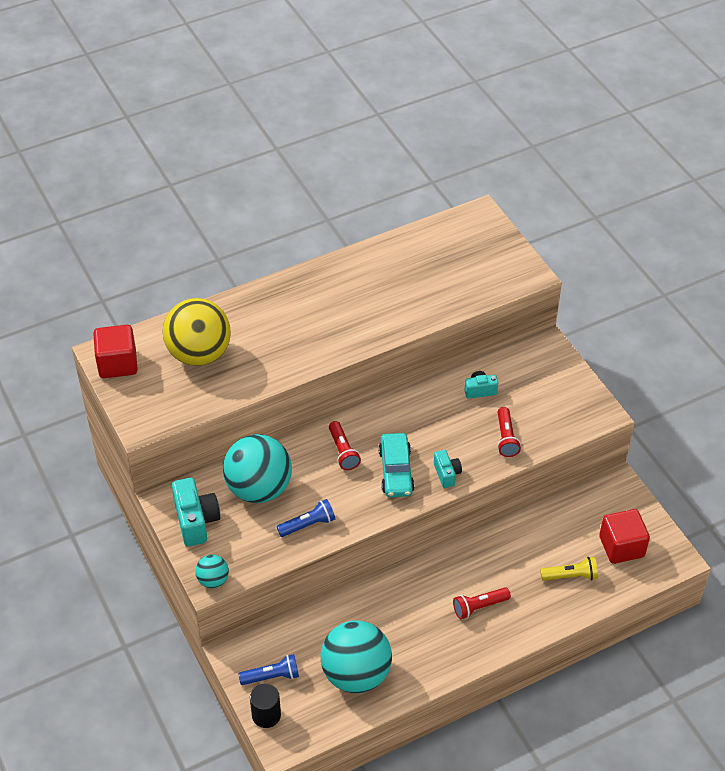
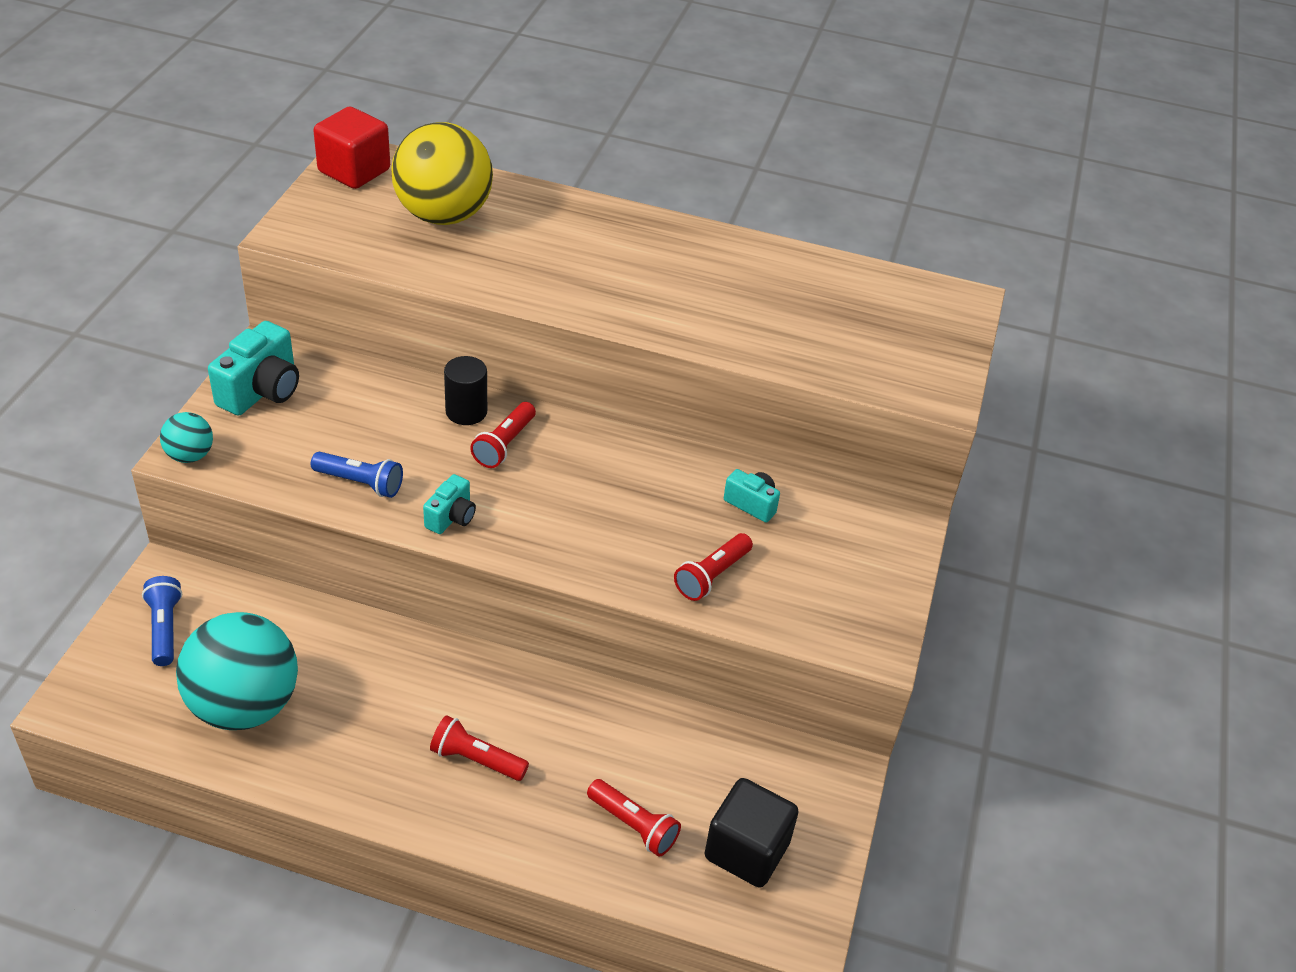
camera: 40 degrees right, 5 degrees down
turquoise ball [223,434,292,503] -> none
blue flashlight [238,654,299,685] -> blue flashlight turned 135 degrees counterclockwise [142,576,182,666]
black cylinder [250,684,281,728] -> black cylinder moved to [444,356,487,425]
turquoise car [378,433,415,497] -> none
turquoise camera [434,450,462,488] -> turquoise camera moved to [423,474,476,534]
yellow flashlight [540,557,598,581] -> red flashlight [587,779,681,857]
red cube [599,509,650,564] -> black cube [705,778,799,888]

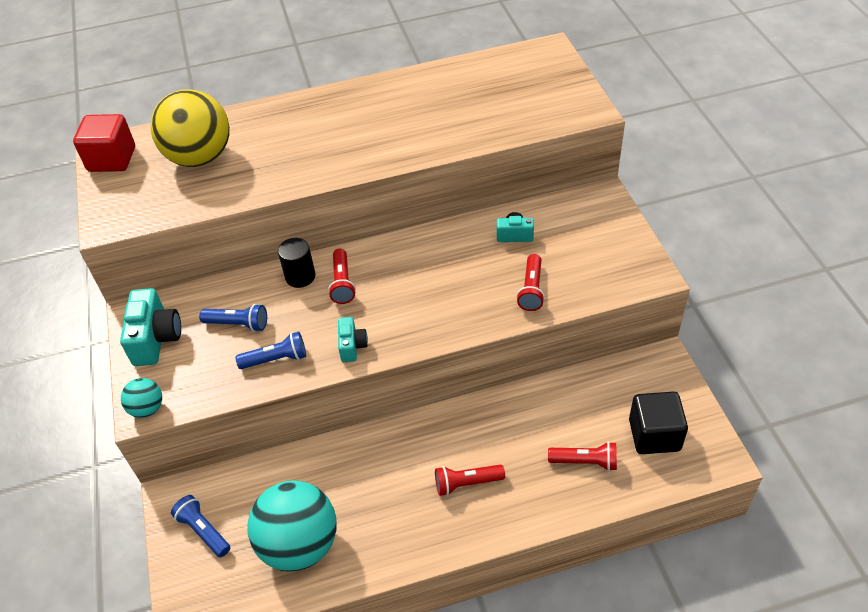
camera: 25 degrees left, 5 degrees up
none -> blue flashlight [199,304,267,332]

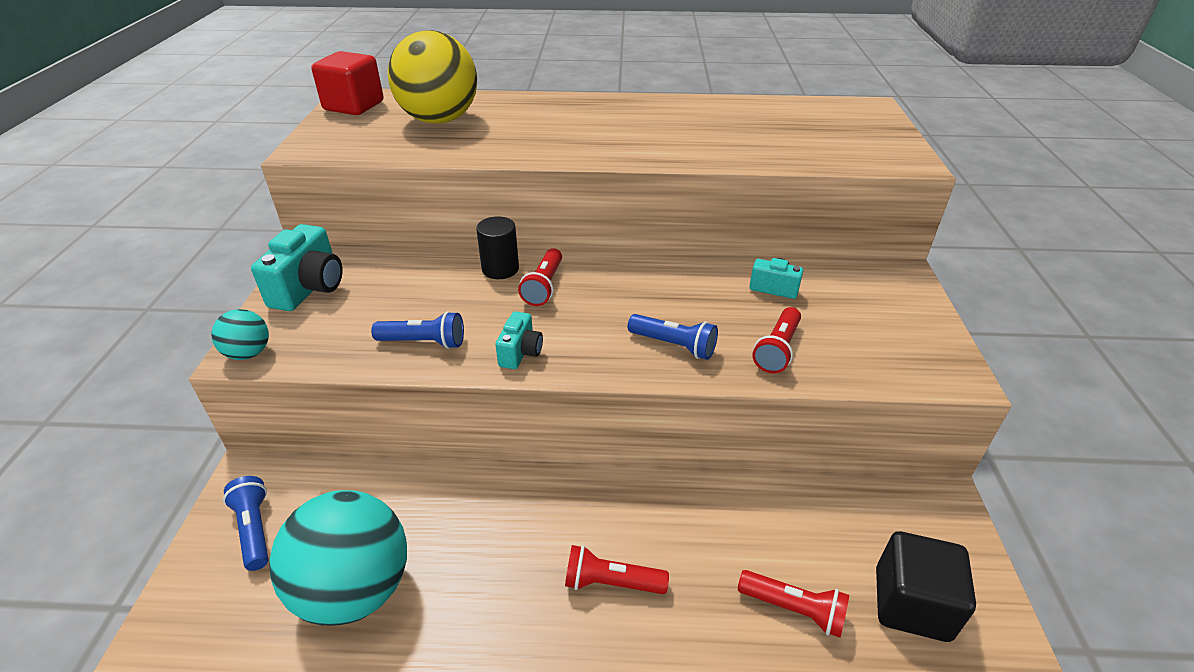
camera: 15 degrees right, 10 degrees down
blue flashlight [199,304,267,332] -> blue flashlight moved to [628,314,718,360]

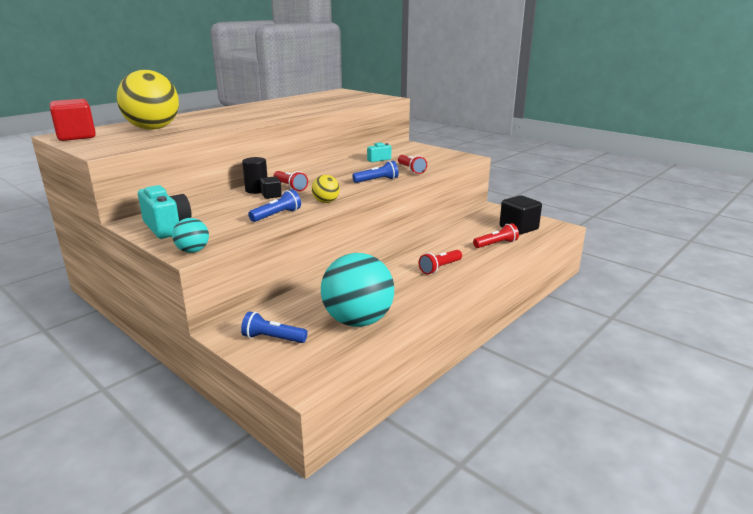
camera: 50 degrees left, 15 degrees down
turquoise camera [495,311,543,369] -> yellow ball [312,175,340,203]
none -> black cube [260,176,282,199]

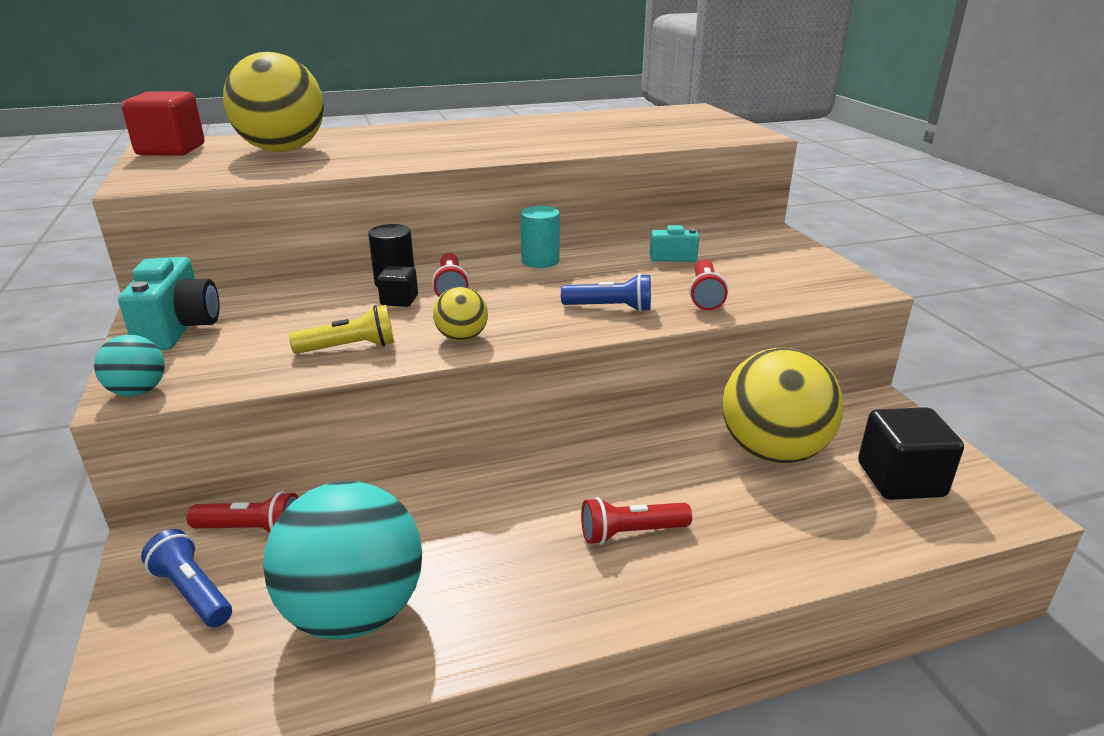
camera: 30 degrees right, 5 degrees up
blue flashlight [248,189,301,222] -> yellow flashlight [289,305,395,354]
red flashlight [473,223,519,248] -> red flashlight moved to [186,491,299,533]
none -> turquoise cylinder [520,206,560,268]
none -> yellow ball [722,348,844,464]

